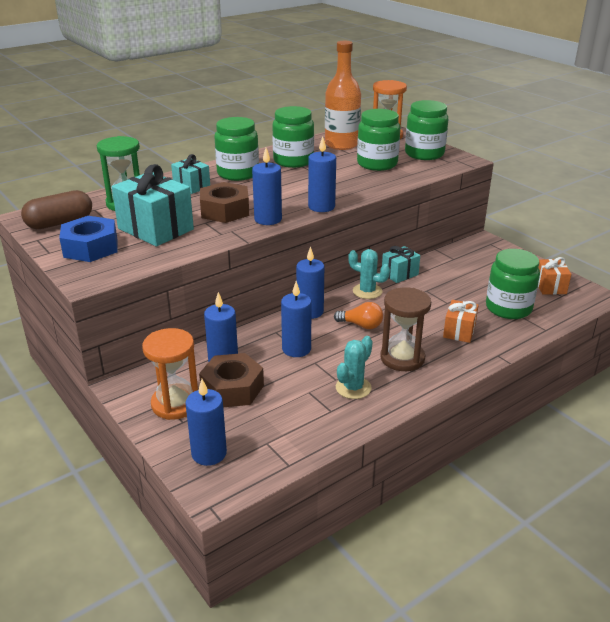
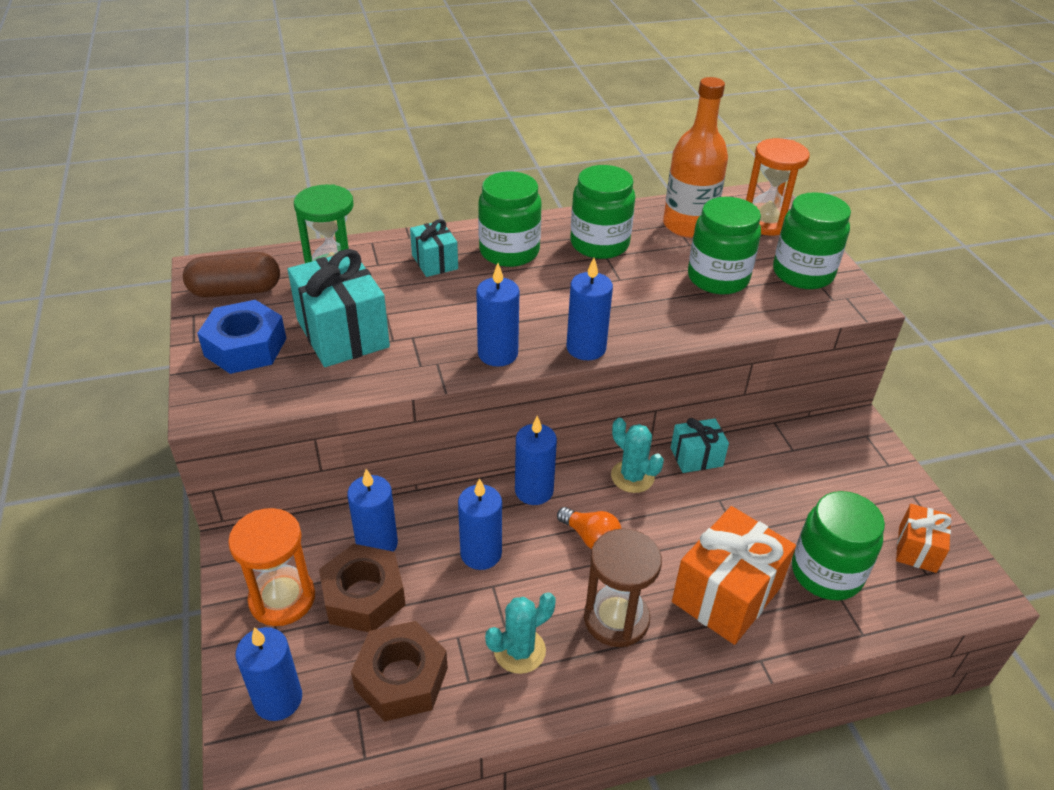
camera: 20 degrees right, 10 degrees up
brown nut [200,182,249,223] -> brown nut moved to [351,621,448,722]
orange gift [443,300,479,343] -> orange gift [672,506,796,645], size x1.80

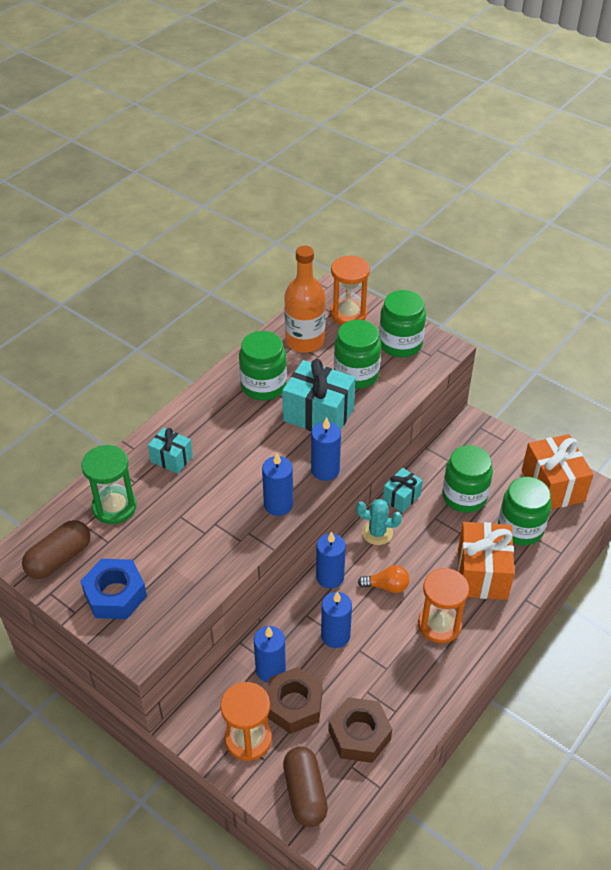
camera: 35 degrees left, 5 degrees up
blue candle [236,627,302,721] -> brown capsule [283,747,328,827]
turquoise gift [288,249,390,367] -> turquoise gift moved to [282,359,355,431]
green jar [478,171,541,267] -> green jar moved to [442,445,493,513]
turquoise cactus [485,592,556,674] -> none
brown hourglass [584,528,662,647] -> orange hourglass [418,568,469,643]
orange gift [896,504,952,573] -> orange gift [522,434,593,509], size x1.80

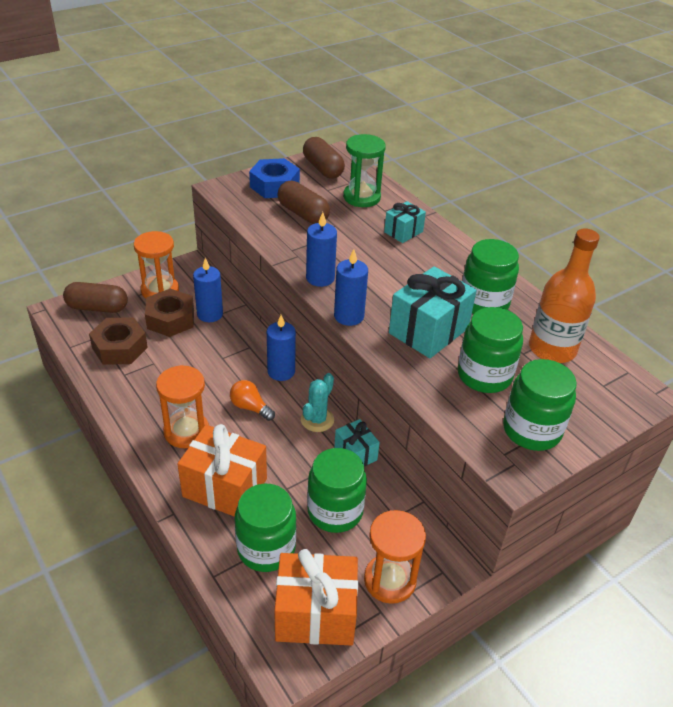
camera: 105 degrees right, 5 degrees down
blue candle [321,591,352,648] -> none
orange hourglass [330,255,370,325] -> orange hourglass moved to [364,510,426,604]
orange light bulb [358,565,410,593] -> orange light bulb turned 105 degrees clockwise [230,380,275,421]
none -> brown capsule [277,181,330,224]

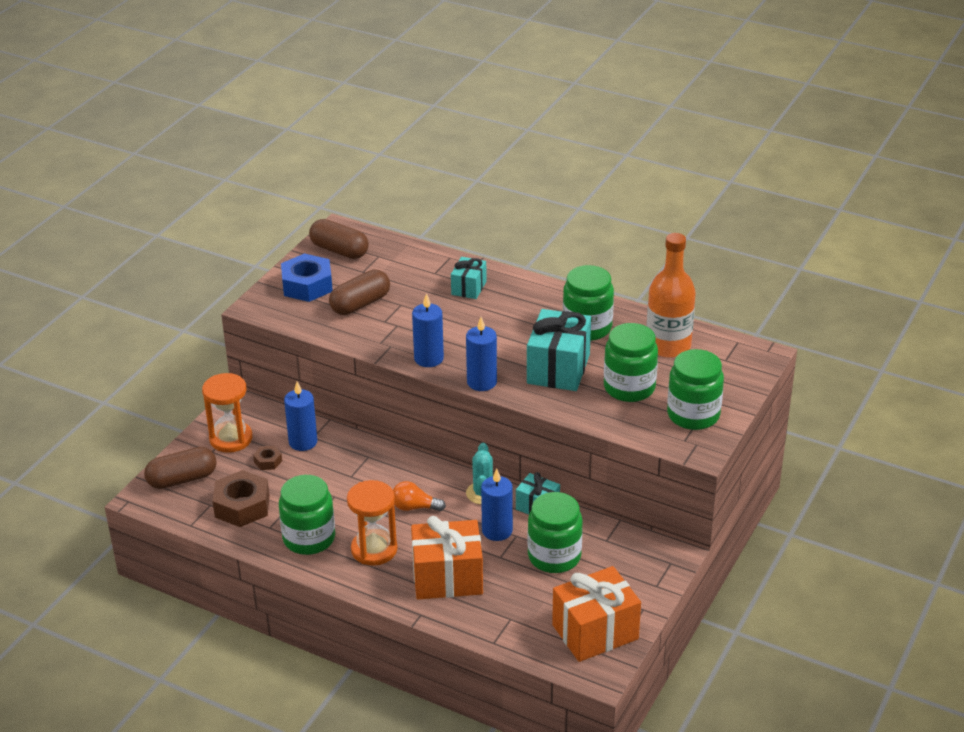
camera: 25 degrees left, 5 degrees down
brown nut [145,289,194,337] -> brown nut [253,446,282,470], size x0.48
green jar [235,484,296,572] -> green jar moved to [279,475,335,555]
blue candle [267,315,296,381] -> blue candle moved to [481,469,513,541]
brown capsule [277,181,330,224] -> brown capsule turned 60 degrees counterclockwise [329,270,390,315]
green hourglass [343,134,386,207] -> none
orange hourglass [364,510,426,604] -> none

